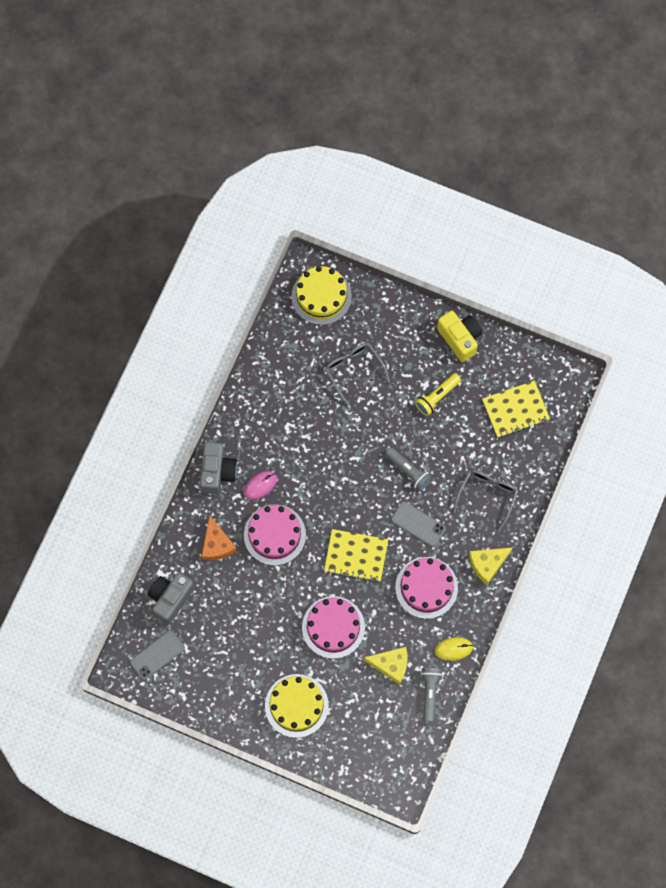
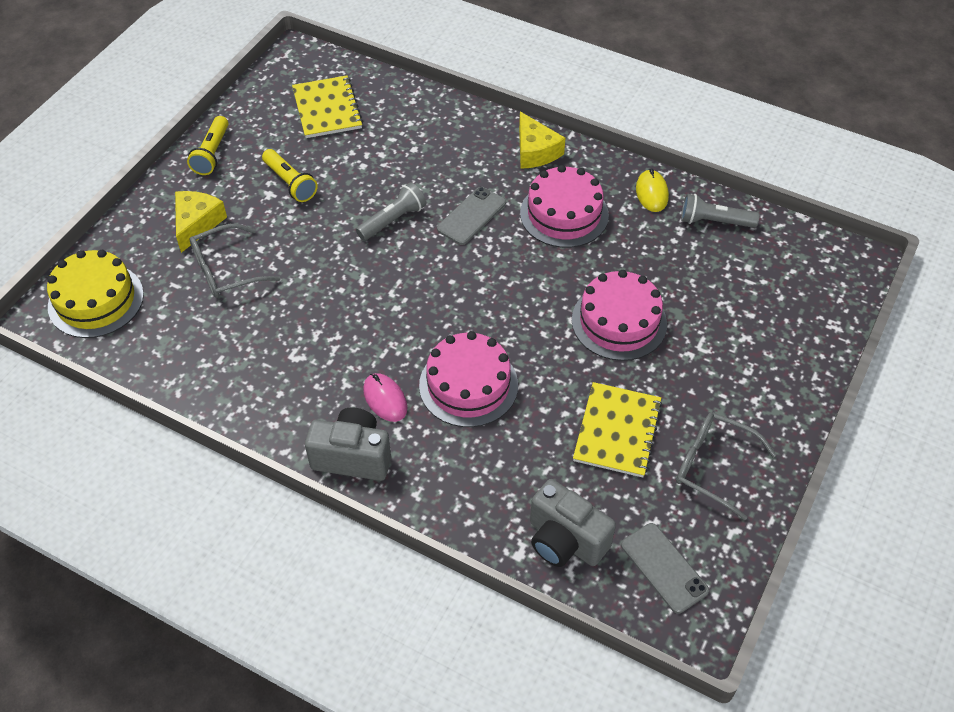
camera: 85 degrees left, 20 degrees down
orange cheese [201,515,237,560] -> none
yellow cake [265,674,329,738] -> none
yellow notebook [324,529,388,582] -> yellow notebook moved to [573,382,662,477]
yellow cheese [364,647,407,685] -> yellow cheese moved to [175,191,227,253]
yellow camera [437,311,482,362] -> yellow flashlight [187,116,228,175]
grey glasses [453,470,518,532] -> grey glasses moved to [676,412,776,520]

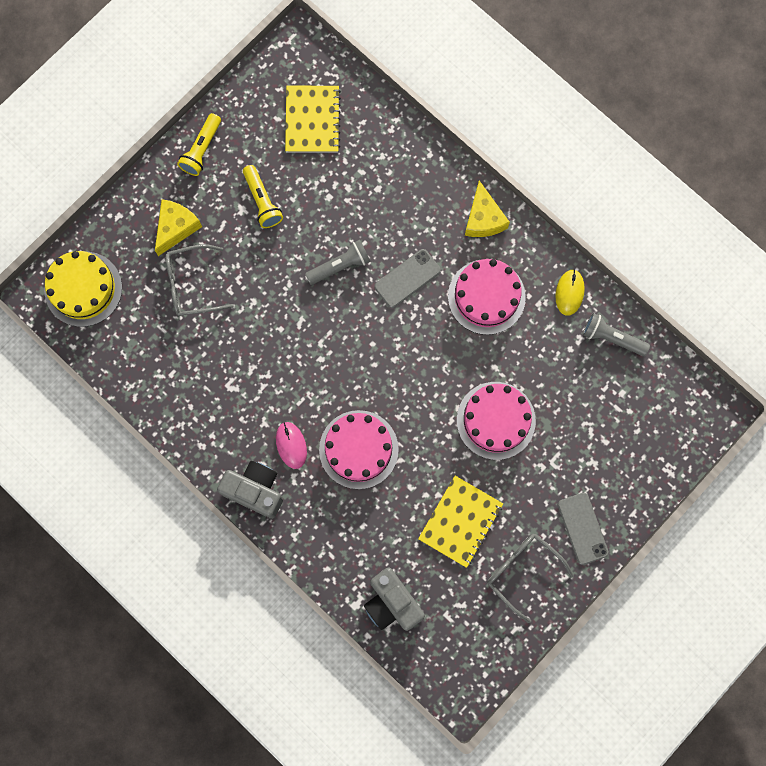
camera: 15 degrees right, 25 degrees up
grey phone [621,523,709,614] -> grey phone moved to [558,493,609,565]

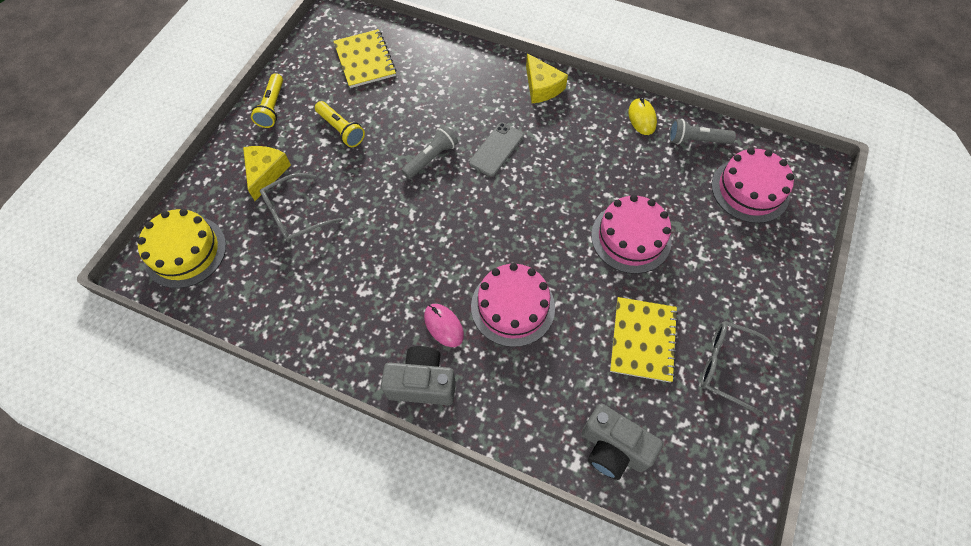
camera: 20 degrees left, 15 degrees down
pink cake [448,259,526,335] -> pink cake moved to [711,148,794,223]
grey phone [558,493,609,565] -> none

